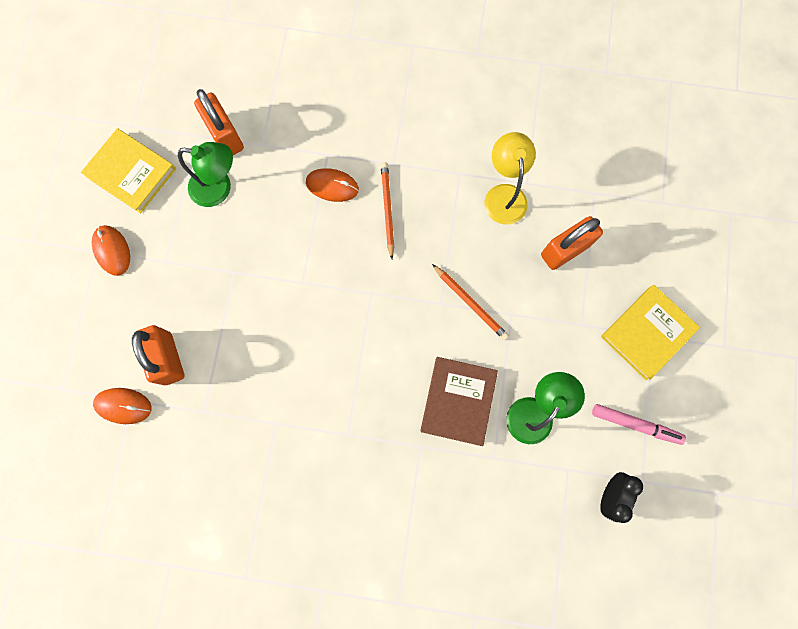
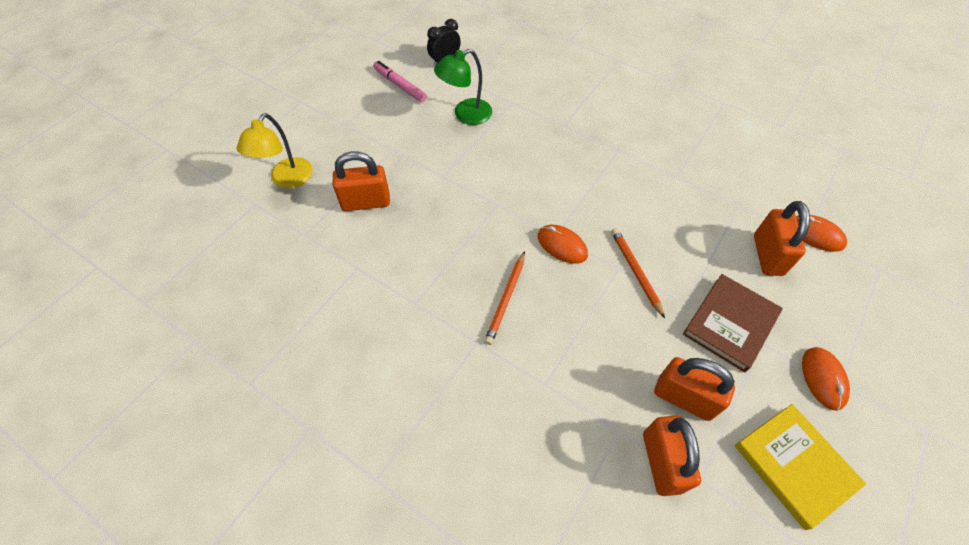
camera: 155 degrees left, 20 degrees down
green lamp [178,142,233,207] -> orange padlock [654,357,735,421]
orange mouse [306,168,359,202] -> orange mouse moved to [538,225,588,264]
brown book [420,357,498,446] -> brown book moved to [683,274,782,372]
orange pencil [432,264,509,340] -> orange pencil moved to [611,228,665,318]
yellow lamp [485,132,536,225] -> yellow lamp moved to [236,113,313,188]
yellow book [601,285,700,380] -> none

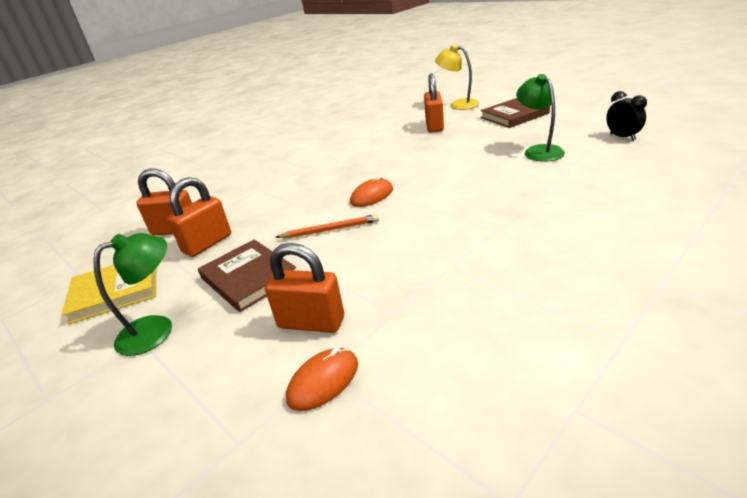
camera: 105 degrees right, 25 degrees down
pink marker [373,61,427,102] -> none
orange pencil [484,251,525,345] -> none
orange mouse [802,347,850,411] -> green lamp [93,233,172,356]
none -> brown book [480,98,550,128]

